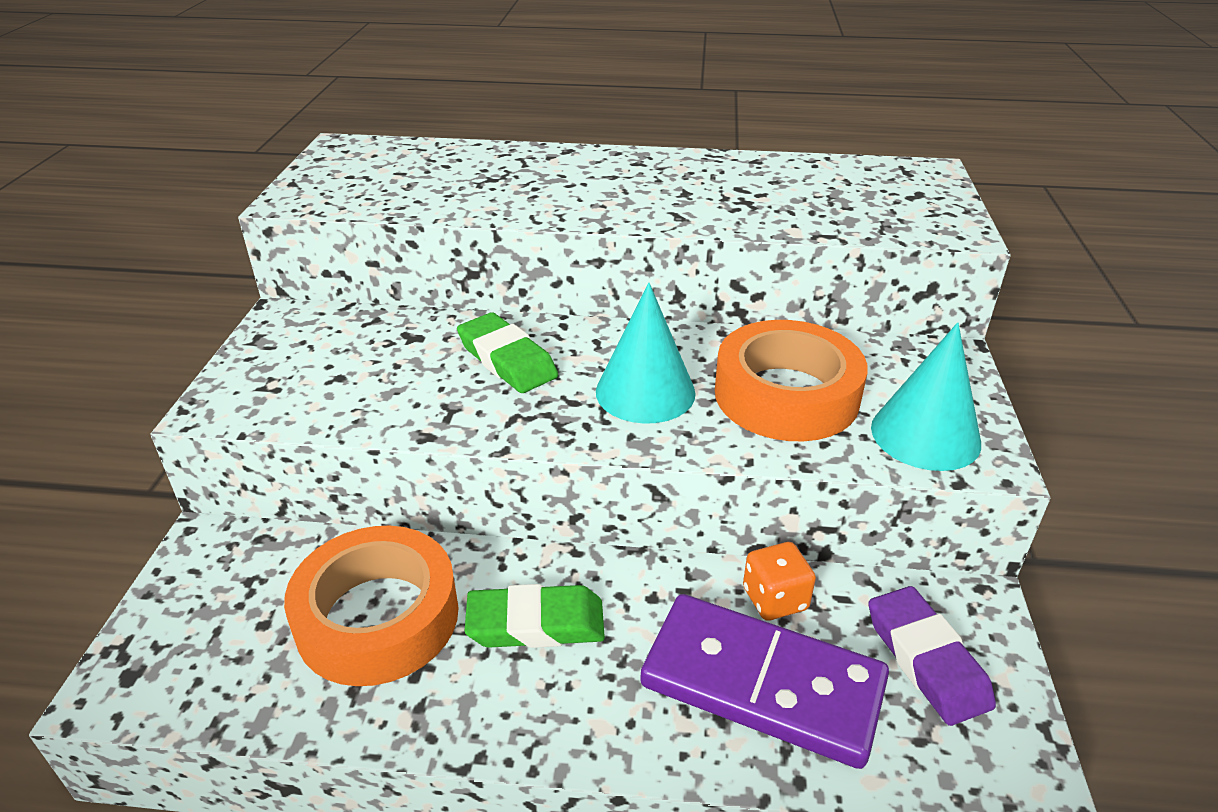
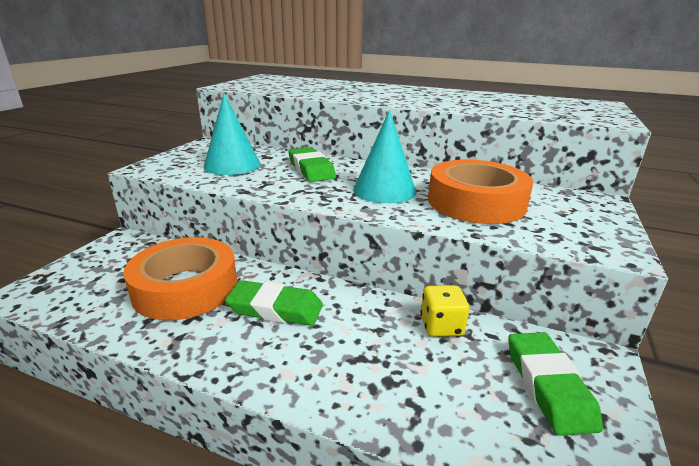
camera: 15 degrees right, 10 degrees down
purple domino [640,594,889,769] -> none
orange dice [743,542,816,621] -> yellow dice [421,285,469,337]
purple eraser [869,586,996,726] -> green eraser [508,332,603,436]
turquoise cone [871,322,981,471] -> turquoise cone moved to [204,94,261,175]

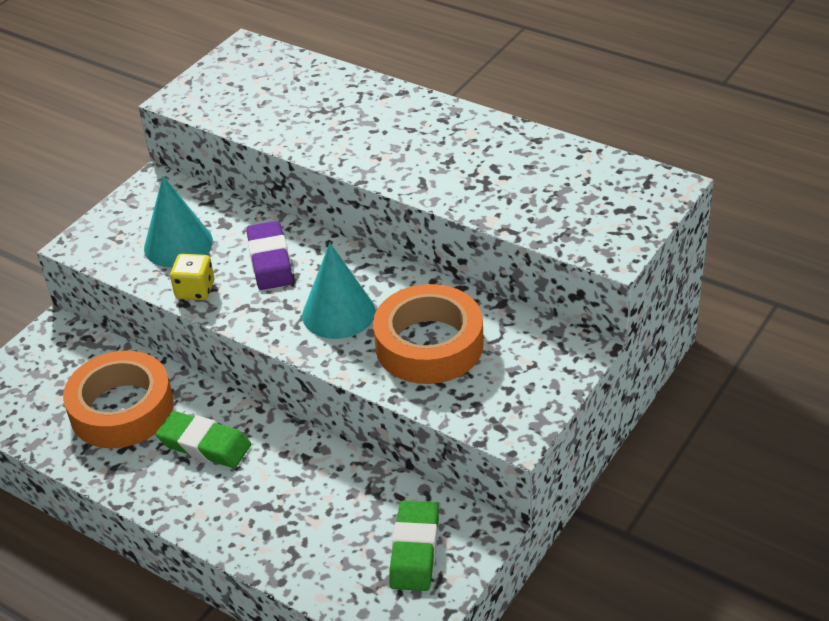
camera: 15 degrees right, 15 degrees up
green eraser [288,147,336,182] -> purple eraser [246,221,293,290]
yellow dice [421,285,469,337] -> yellow dice moved to [170,254,214,300]

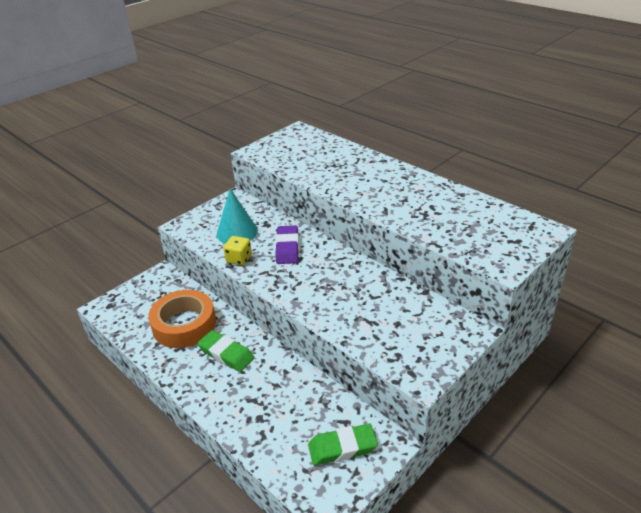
camera: 10 degrees right, 5 degrees down
turquoise cone [302,243,375,339] -> none
orange tape [373,284,484,384] -> none
green eraser [389,500,439,591] -> green eraser turned 60 degrees clockwise [308,424,378,466]

